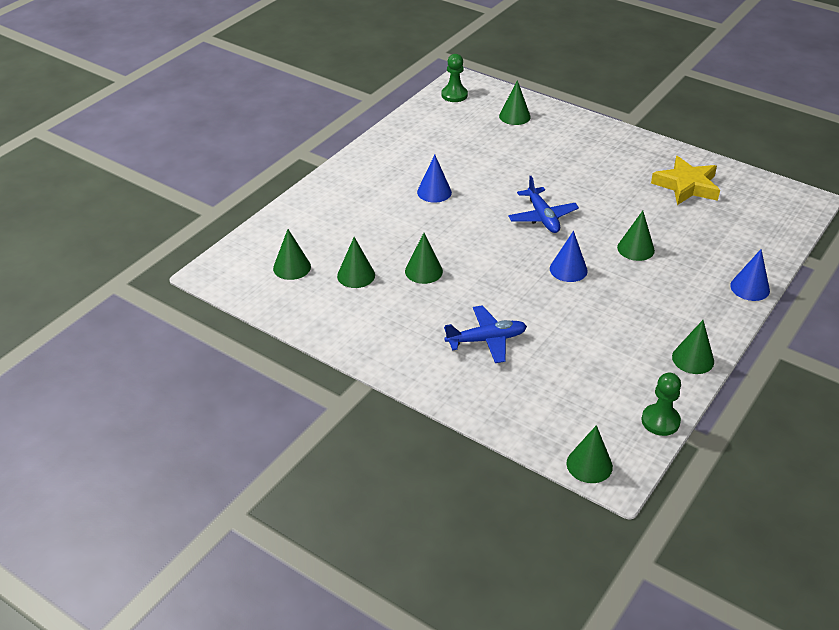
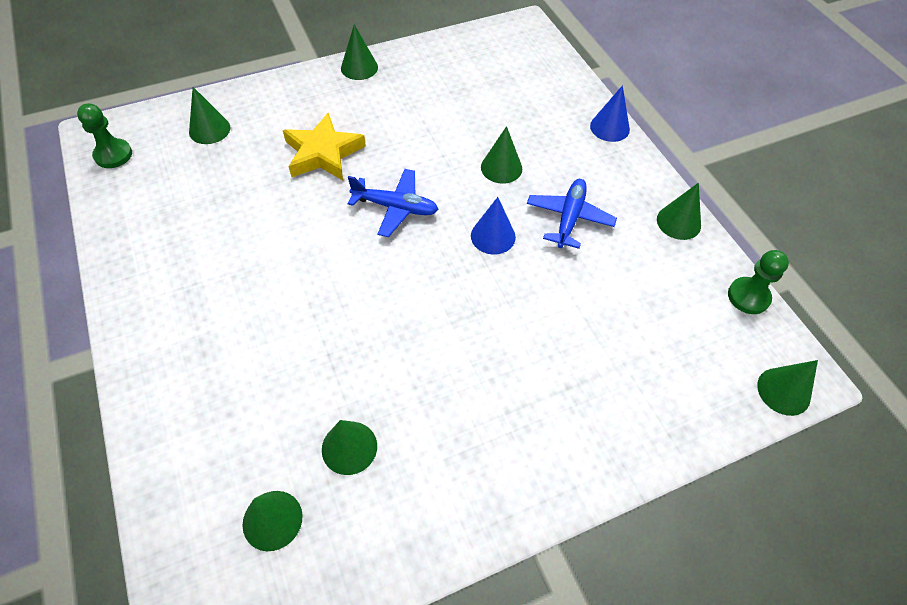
camera: 60 degrees left, 15 degrees up
green cone [405,233,443,284] -> green cone moved to [341,24,378,80]
blue cone [417,155,452,203] -> none
blue plane [444,305,527,363] -> blue plane moved to [527,179,617,249]
yellow star [651,156,720,205] -> yellow star moved to [283,113,366,180]

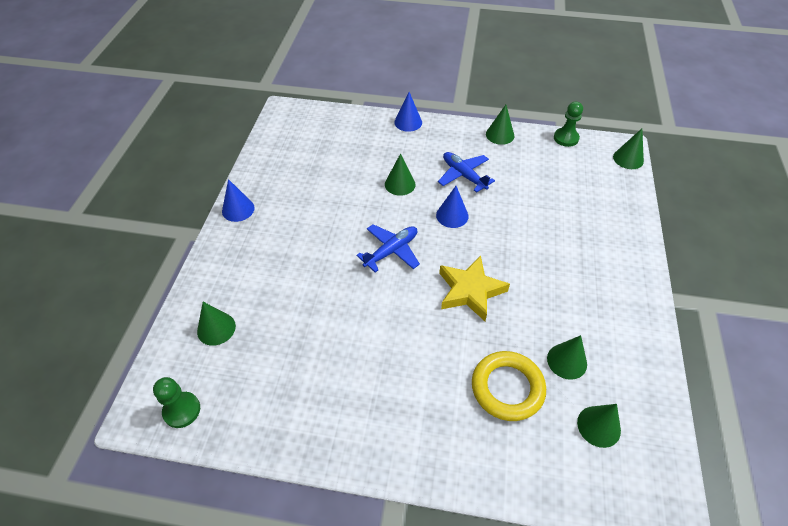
camera: 55 degrees left, 5 degrees down
yellow star [283,113,366,180] -> yellow star moved to [439,255,510,321]
green cone [341,24,378,80] -> blue cone [222,179,255,222]
none -> yellow ring [472,351,546,421]

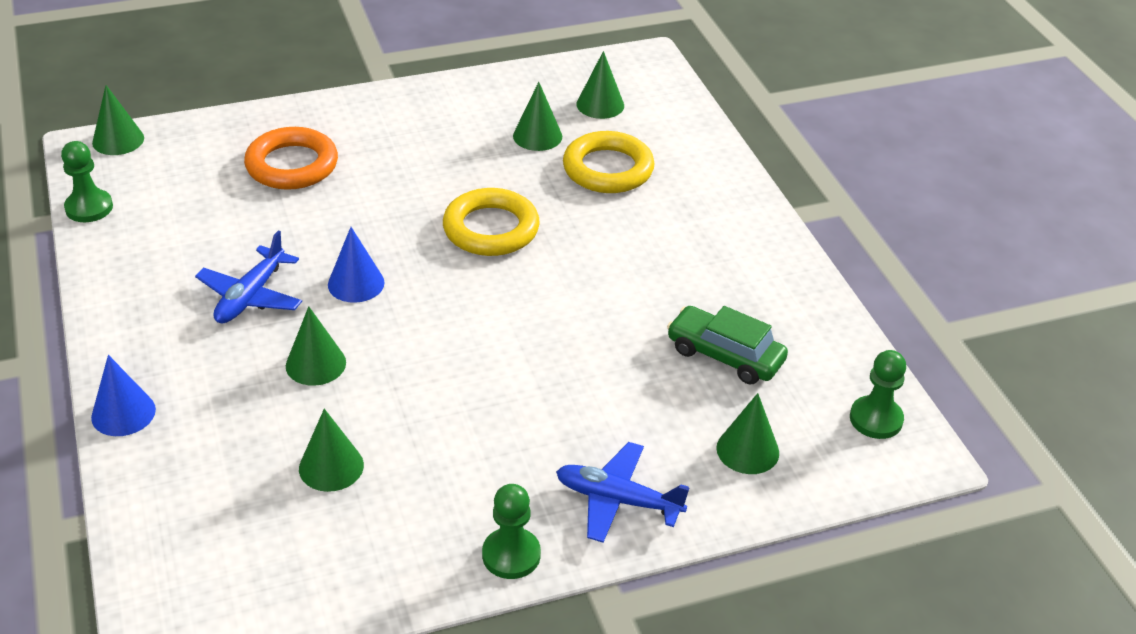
camera: 120 degrees left, 10 degrees down
blue cone [222,179,255,222] -> green pawn [482,484,541,579]
blue plane [357,224,420,272] -> blue plane moved to [556,442,689,543]
yellow star [439,255,510,321] -> yellow ring [443,188,540,256]
green cone [486,105,514,145] -> green cone moved to [299,409,364,492]
none -> orange ring [244,127,338,190]
none -> green car [667,306,788,385]

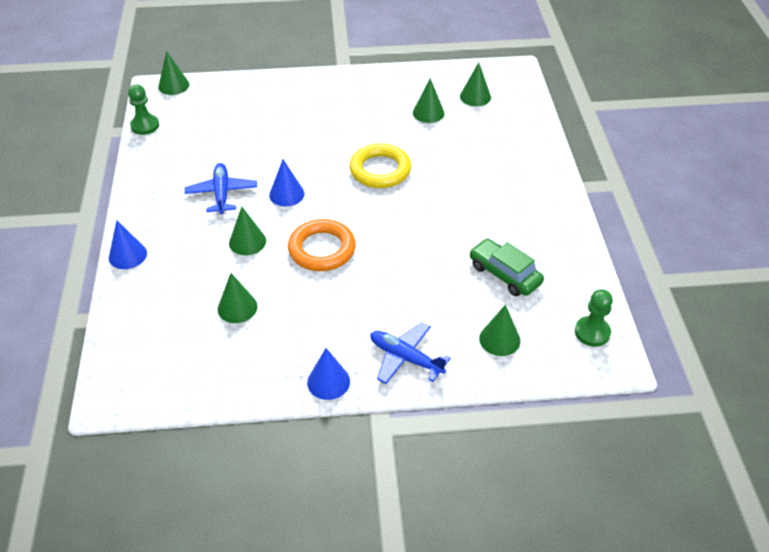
camera: 15 degrees right, 5 degrees up
blue plane [195,230,302,324] -> blue plane turned 135 degrees clockwise [185,163,257,214]
orange ring [244,127,338,190] -> orange ring moved to [288,219,356,271]
green pawn [482,484,541,579] -> blue cone [307,348,350,400]
yellow ring [563,131,655,193] -> none

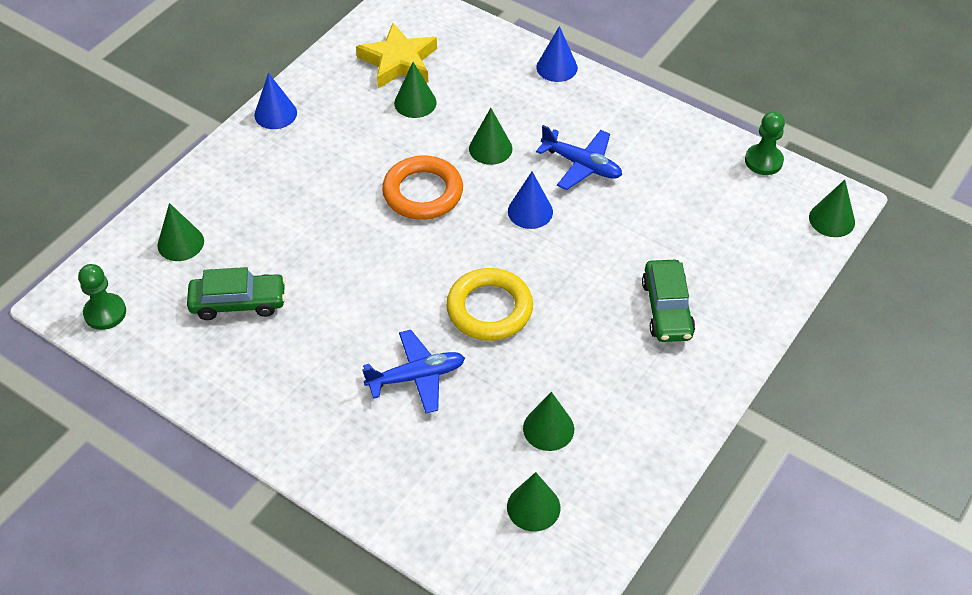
camera: 130 degrees right, 5 degrees up
blue plane [370,322,451,384] -> blue plane moved to [362,330,465,414]
none -> yellow star [356,23,437,88]
none -> green car [642,260,695,342]

